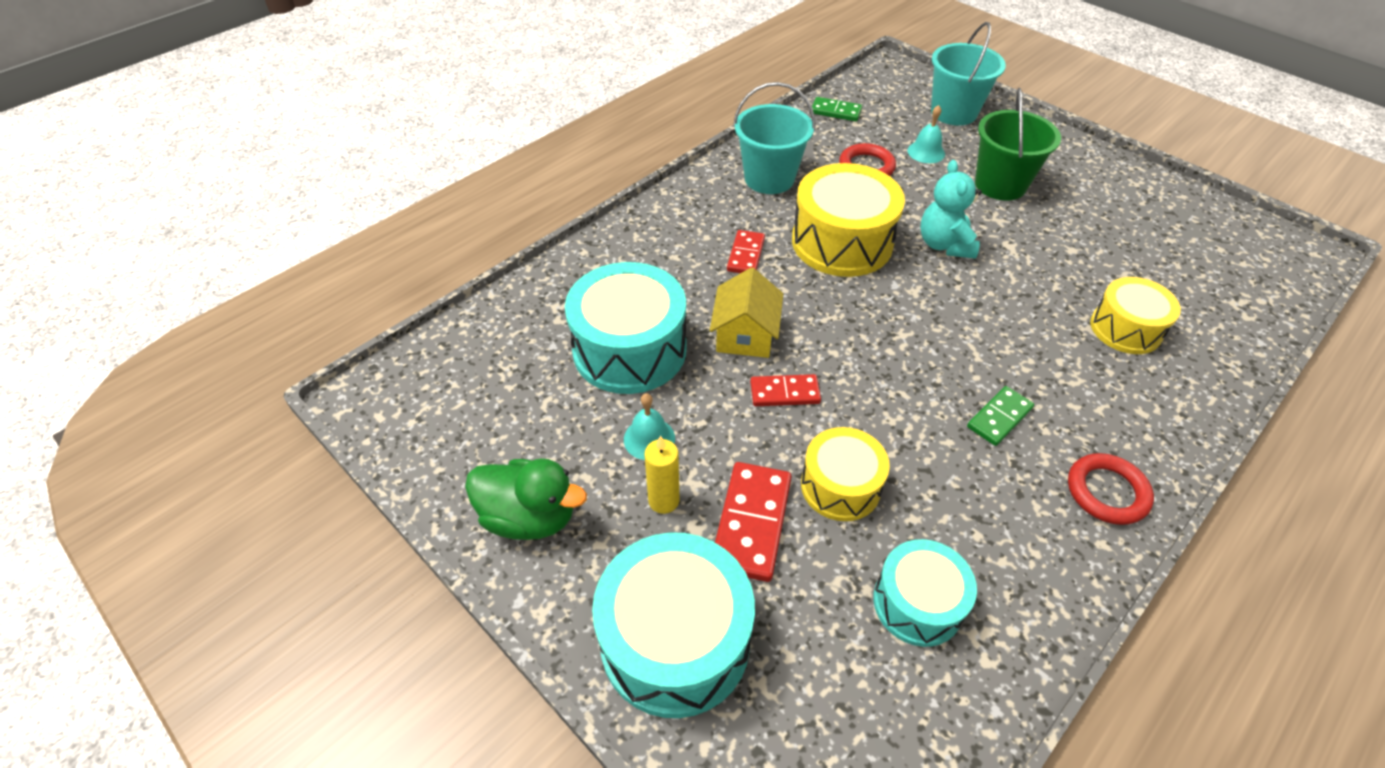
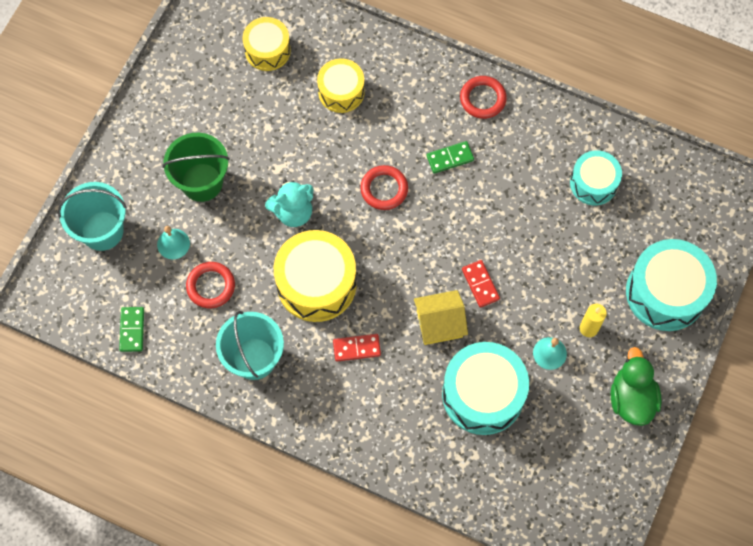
camera: 110 degrees left, 20 degrees up
red domino [715,462,792,582] -> none
yellow drum [801,427,890,521] -> yellow drum moved to [243,17,291,71]
green domino [967,386,1034,446] -> green domino turned 45 degrees counterclockwise [427,141,474,173]
none -> red ring [360,165,408,210]

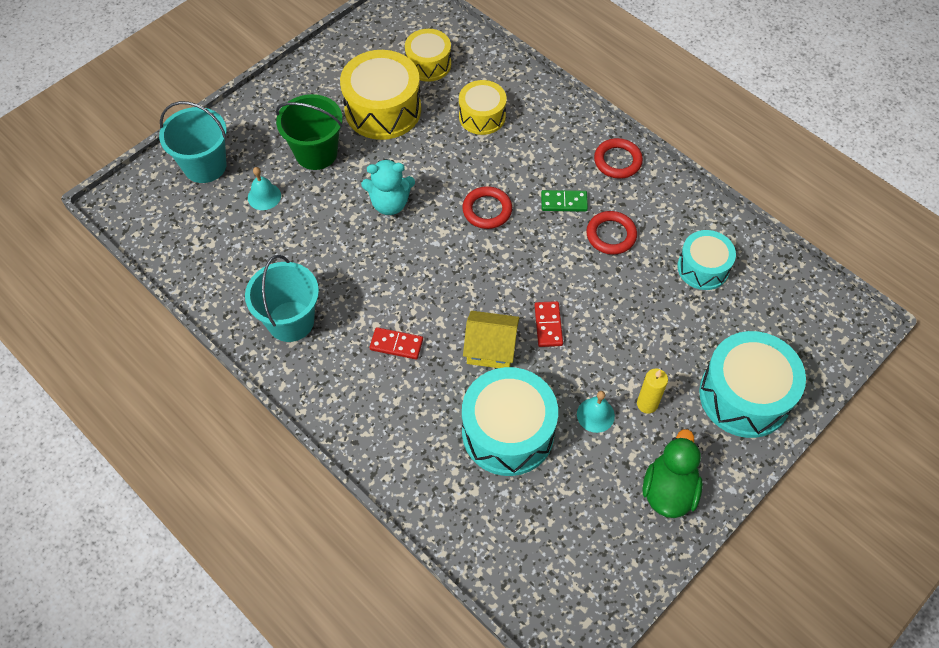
camera: 20 degrees right, 10 degrees down
green domino [119,307,144,352] -> none
red ring [186,262,235,308] -> red ring moved to [586,211,637,255]
yellow drum [274,230,357,322] -> yellow drum moved to [340,50,421,140]

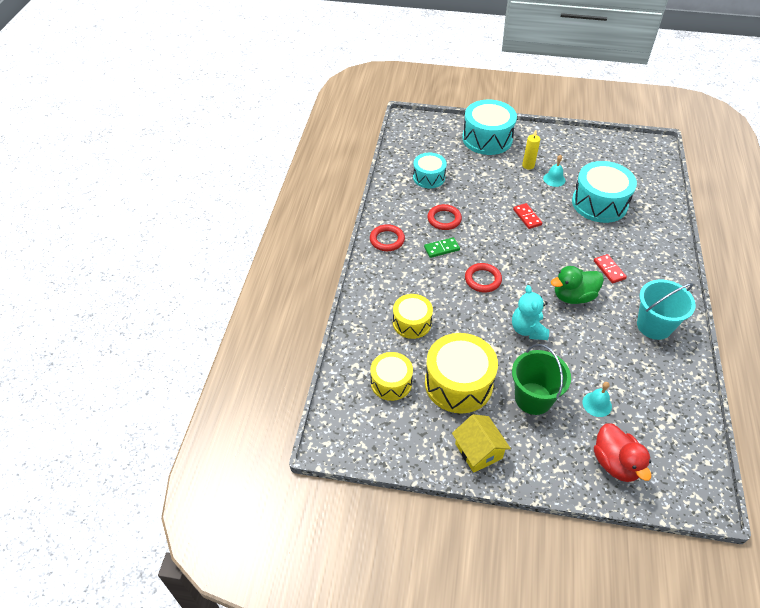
camera: 125 degrees left, 10 degrees down
turquoise bucket [159,101,227,183] -> red duck [594,423,651,482]
turquoise teddy bear [361,159,415,215] -> turquoise teddy bear turned 150 degrees counterclockwise [512,285,549,340]
yellow house [463,311,519,368] -> yellow house moved to [452,414,511,473]
red domino [534,301,563,347] -> red domino turned 75 degrees counterclockwise [513,203,542,229]
green domino [541,190,588,212] -> green domino turned 75 degrees counterclockwise [424,237,460,258]
green duck [643,429,703,518] -> green duck moved to [551,266,604,304]

